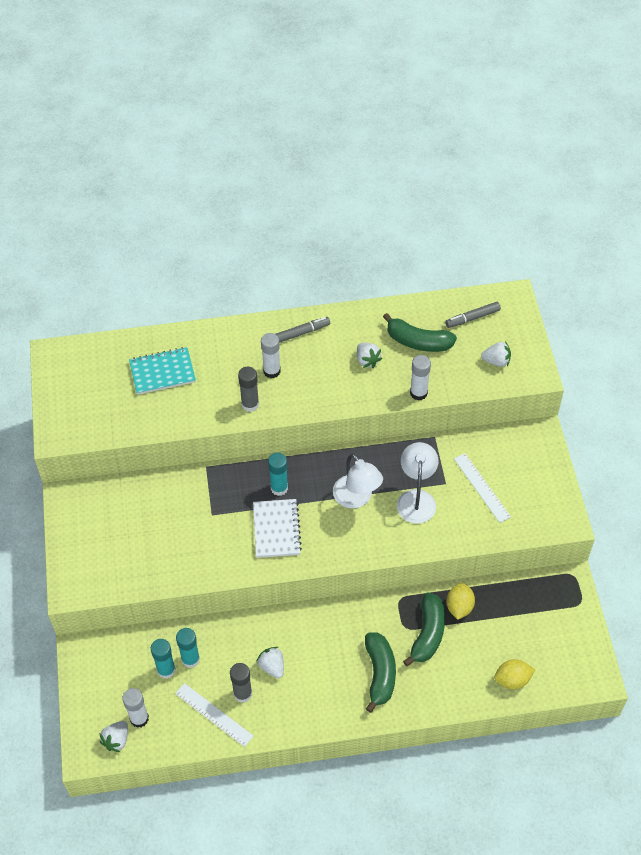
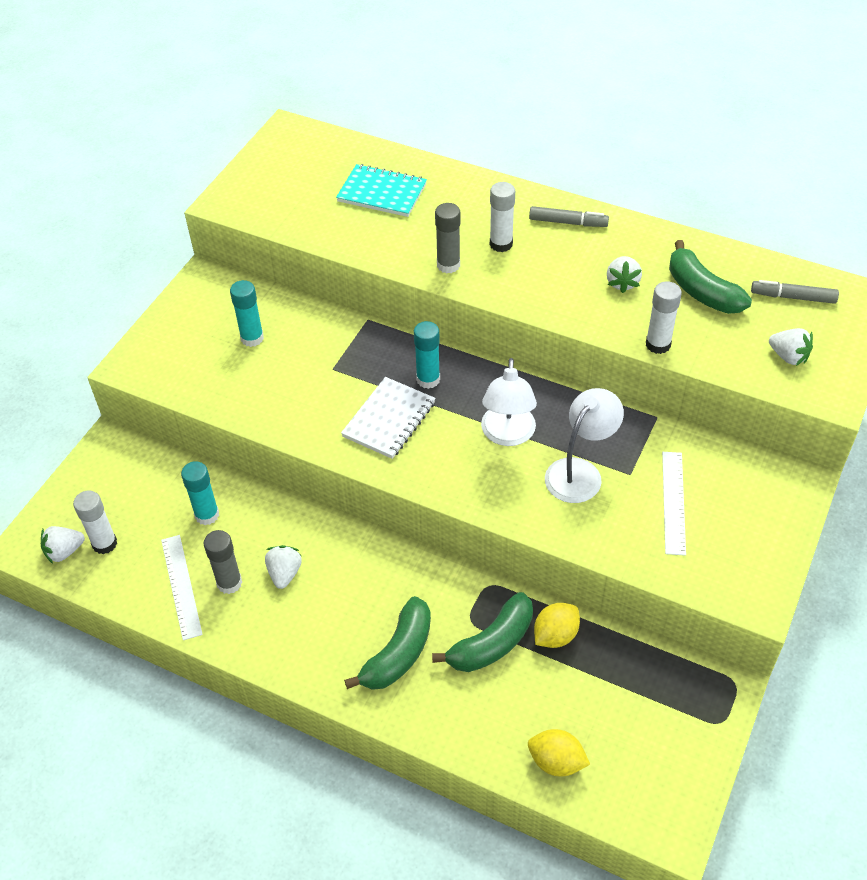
camera: 35 degrees right, 5 degrees down
turquoise glue stick [151,639,176,679] -> turquoise glue stick moved to [230,280,264,347]

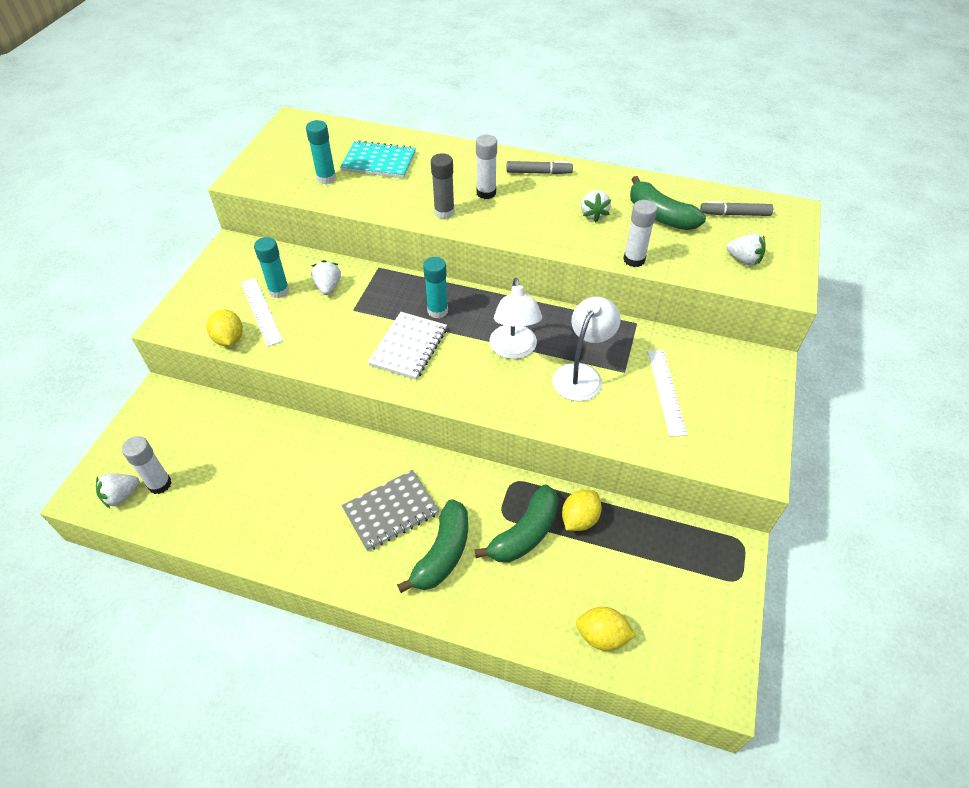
camera: 10 degrees left, 0 degrees up
white ruler [161,535,203,640] -> white ruler moved to [241,278,283,347]
turquoise glue stick [181,461,219,525] -> turquoise glue stick moved to [306,120,336,184]
grey glue stick [204,530,242,594] -> none
white strawberry [265,545,302,589] -> white strawberry moved to [311,260,341,295]
none -> yellow lemon [207,309,243,346]
none -> grey notebook [342,470,439,551]

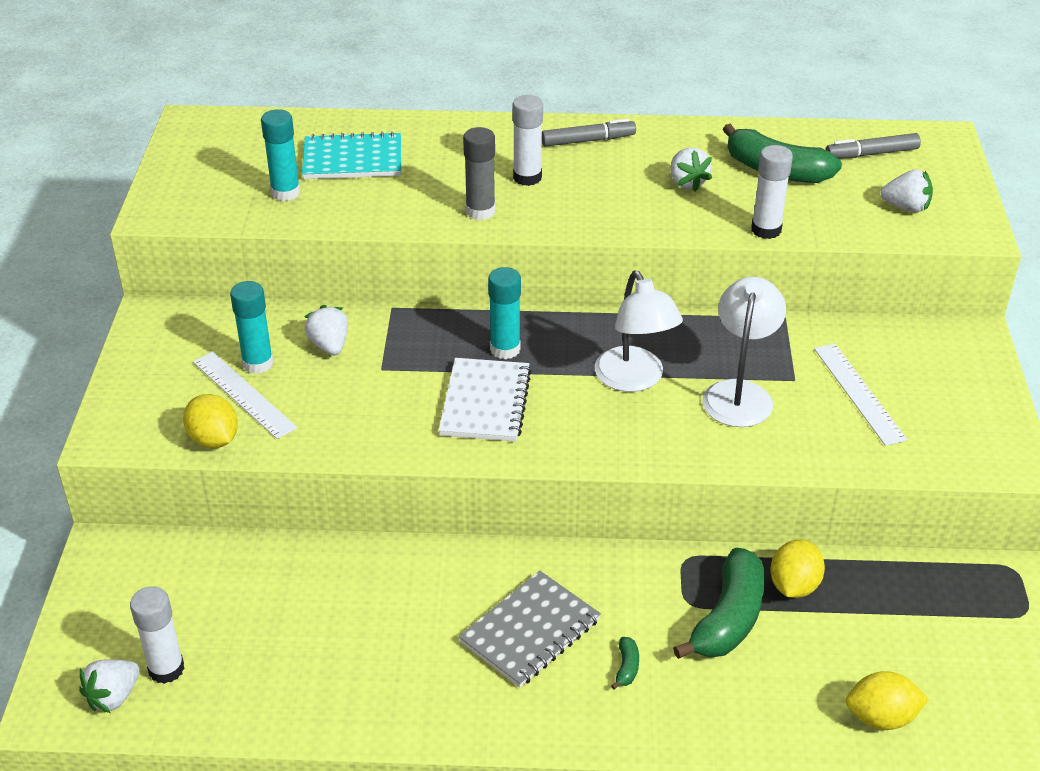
camera: 15 degrees left, 10 degrees down
green banana [397,499,468,593] -> green banana [611,637,639,689], size x0.40

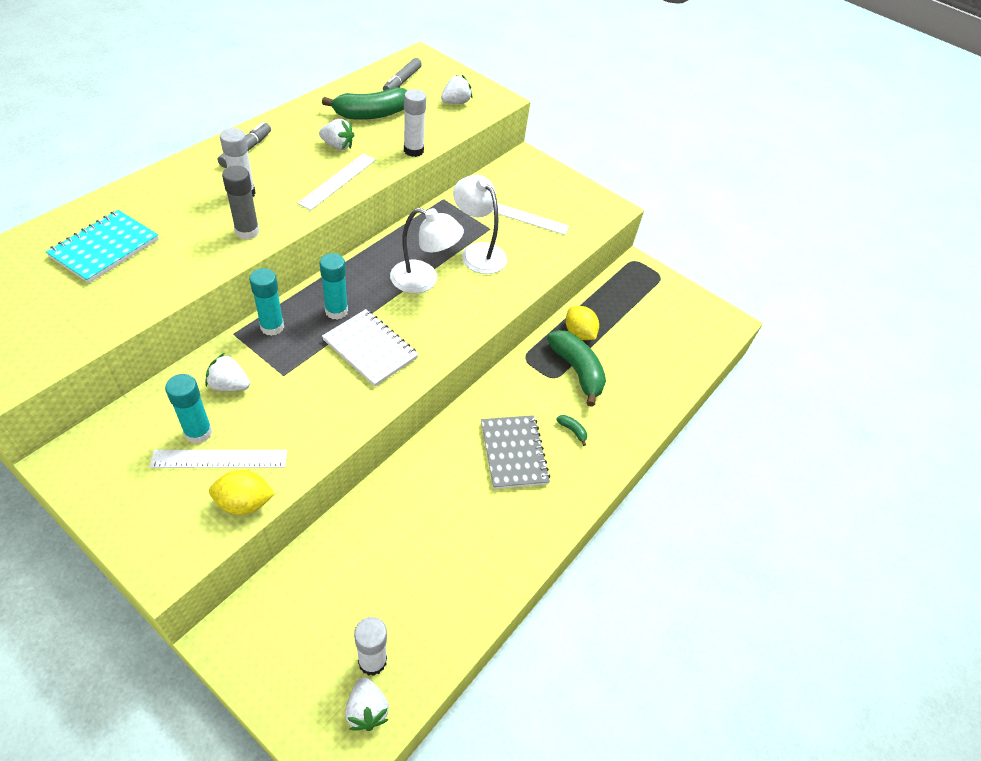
camera: 60 degrees left, 10 degrees up
turquoise glue stick [261,109,300,201] -> turquoise glue stick moved to [249,268,284,336]
yellow lemon [846,671,929,730] -> none
none -> white ruler [297,153,376,210]

